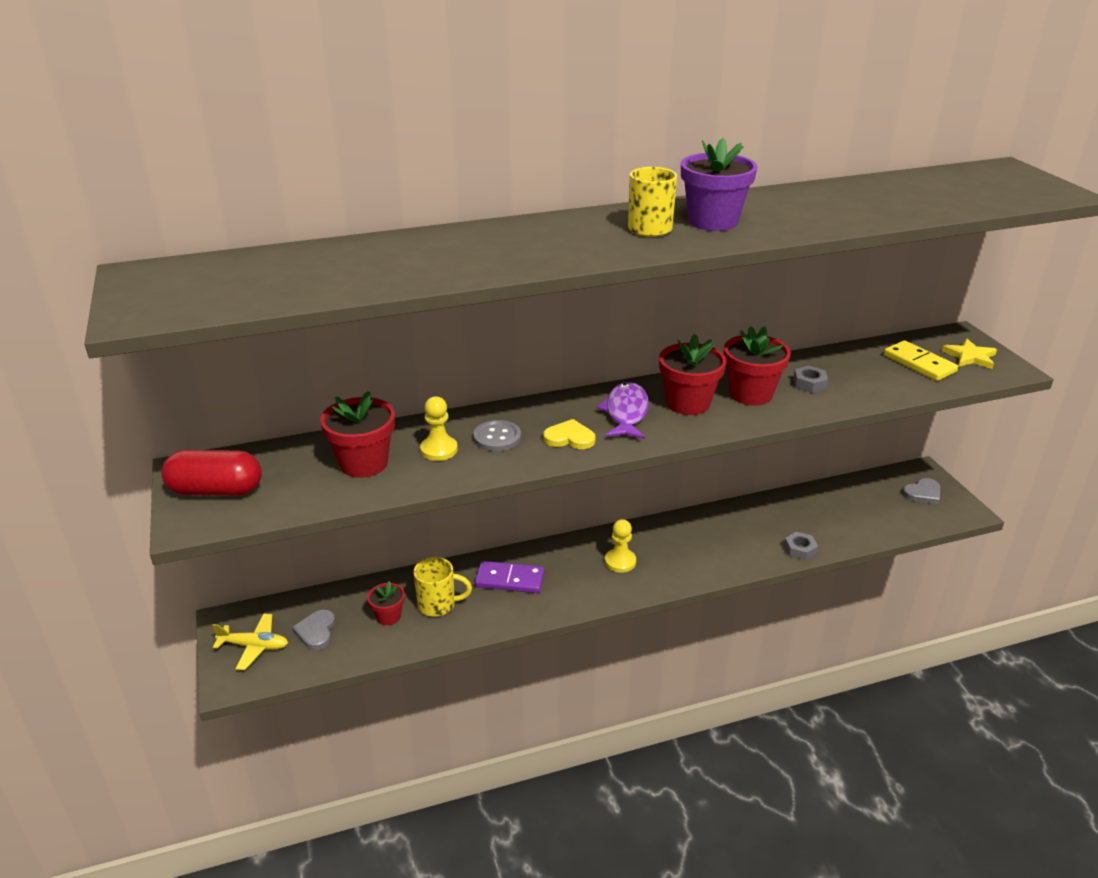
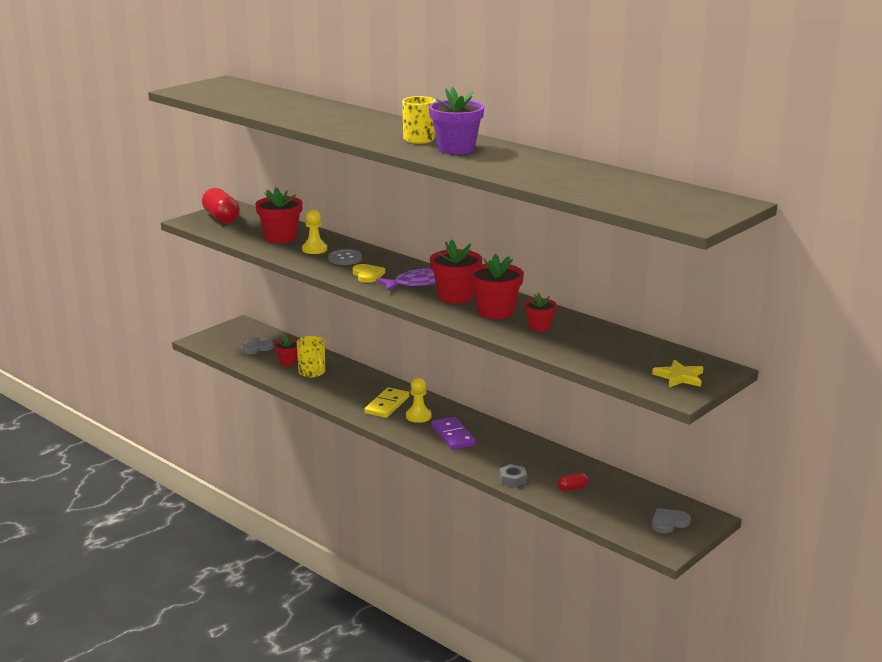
camera: 60 degrees right, 10 degrees down
yellow plane [212,613,288,670] -> none
purple domino [475,561,544,593] -> purple domino moved to [432,417,476,450]
grey nut [793,366,828,393] -> red flower pot [525,293,556,331]
yellow domino [884,340,958,381] -> yellow domino moved to [365,387,409,418]
grey heart [903,478,940,504] -> grey heart turned 120 degrees clockwise [652,508,691,533]
none -> red capsule [557,473,588,491]

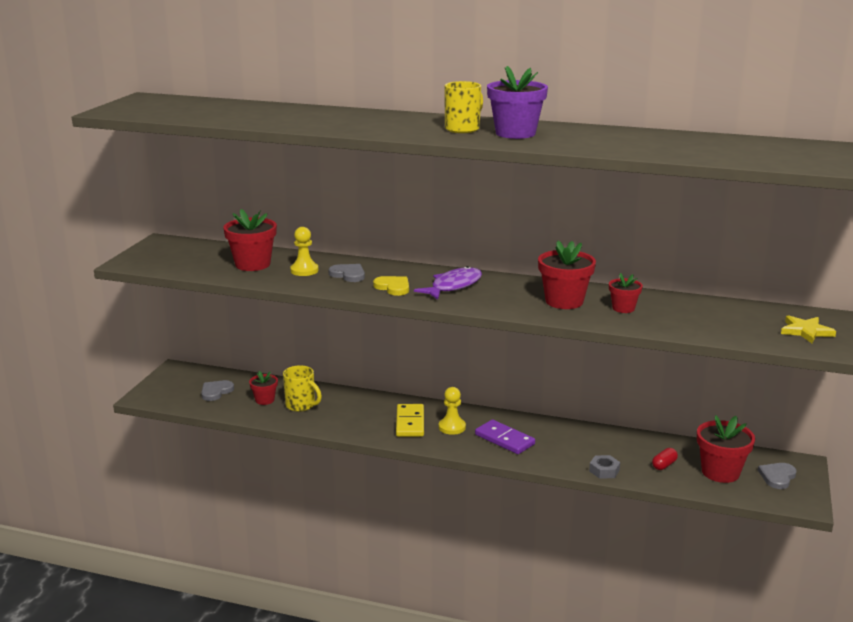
camera: 25 degrees left, 0 degrees up
red capsule [202,188,240,223] -> none
grey button [328,249,362,265] -> grey heart [328,264,365,282]
red flower pot [430,239,482,304] -> red flower pot moved to [697,415,755,483]

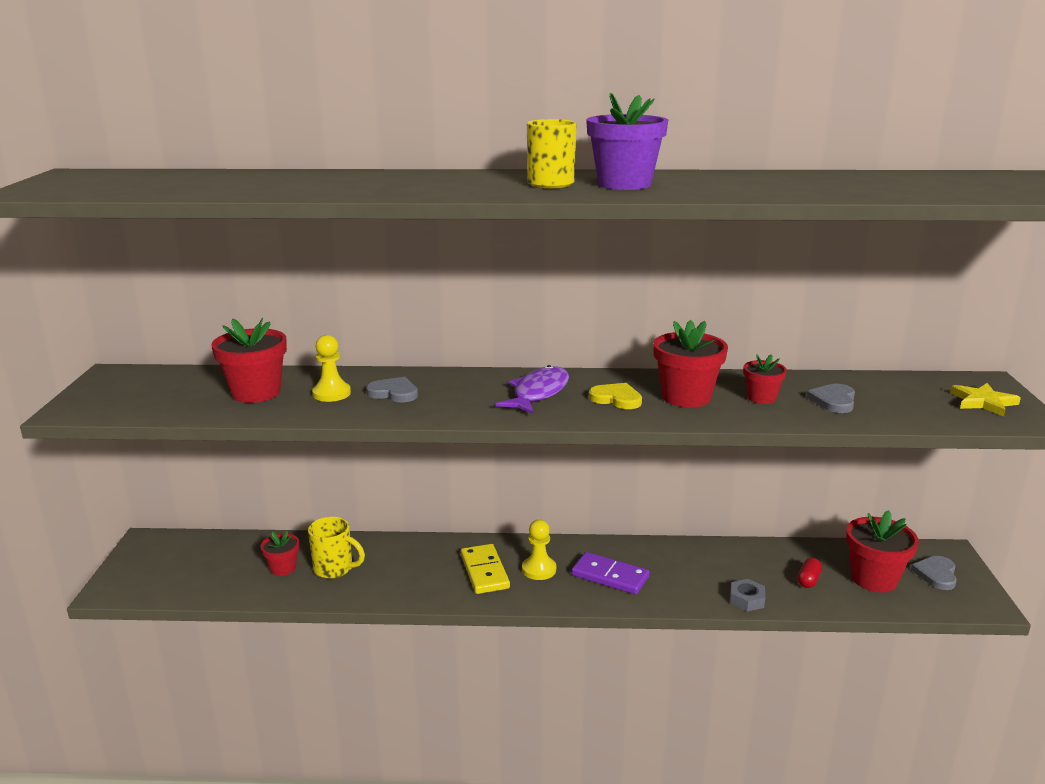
camera: 15 degrees left, 0 degrees up
grey heart [201,380,234,401] -> grey heart moved to [807,384,855,413]
yellow heart [373,276,409,296] -> yellow heart moved to [589,383,642,409]

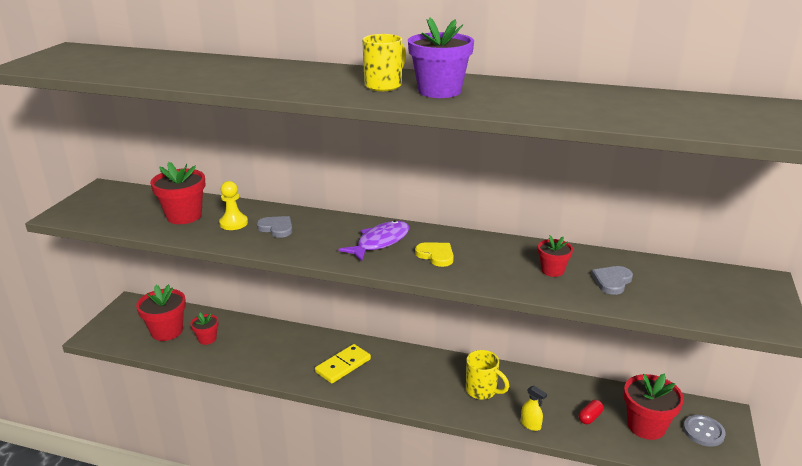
camera: 15 degrees right, 5 degrees up
yellow mug [308,517,365,579] -> yellow mug moved to [466,350,509,400]
yellow domino [461,544,510,594] -> yellow domino turned 45 degrees clockwise [315,344,371,383]
yellow pawn [522,520,556,580] -> none
purple domino [572,552,649,594] -> none
red flower pot [653,320,728,408] -> red flower pot moved to [136,284,186,341]
grey nut [730,579,765,612] -> yellow spray bottle [521,386,547,431]
grey heart [911,556,957,590] -> grey button [683,415,726,447]
yellow star [950,383,1021,417] -> none

